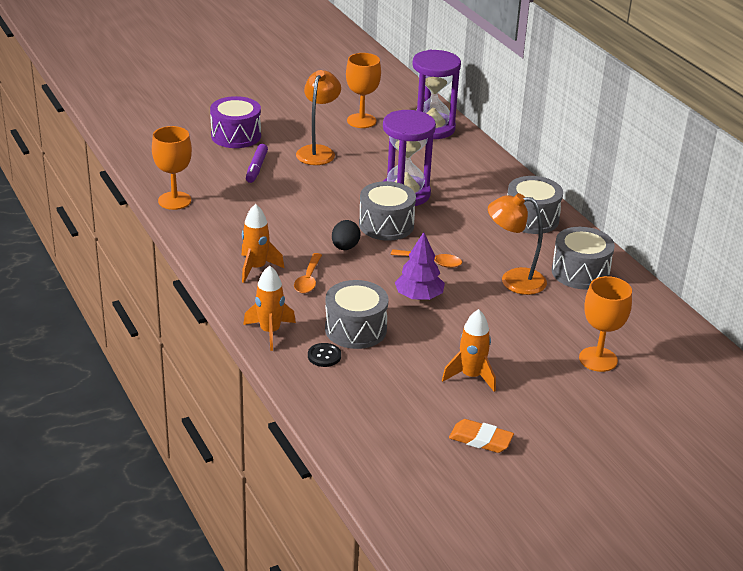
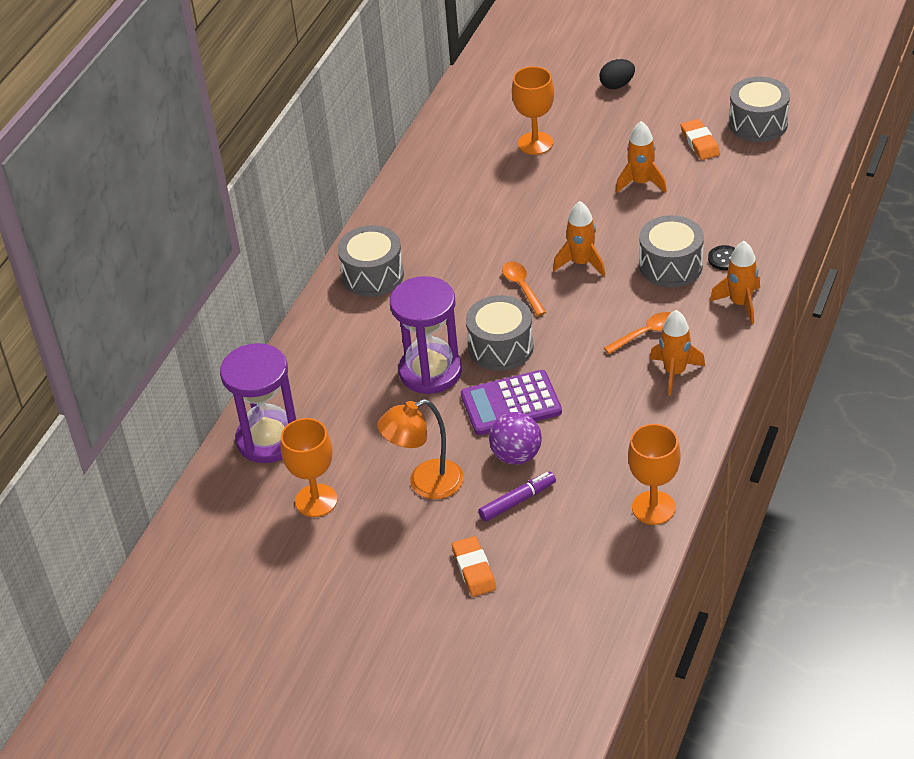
camera: 125 degrees left, 10 degrees up
purple drum [210,96,261,148] -> orange eraser [452,536,496,597]
black egg [332,220,360,250] -> black egg moved to [599,59,635,89]
purple tree [395,232,445,300] -> orange rocket [553,201,605,277]
orange lamp [488,193,547,295] -> none
grey drum [552,227,615,289] -> grey drum moved to [729,76,790,142]
none -> purple calculator [461,370,562,435]
none -> purple ball [489,412,542,465]

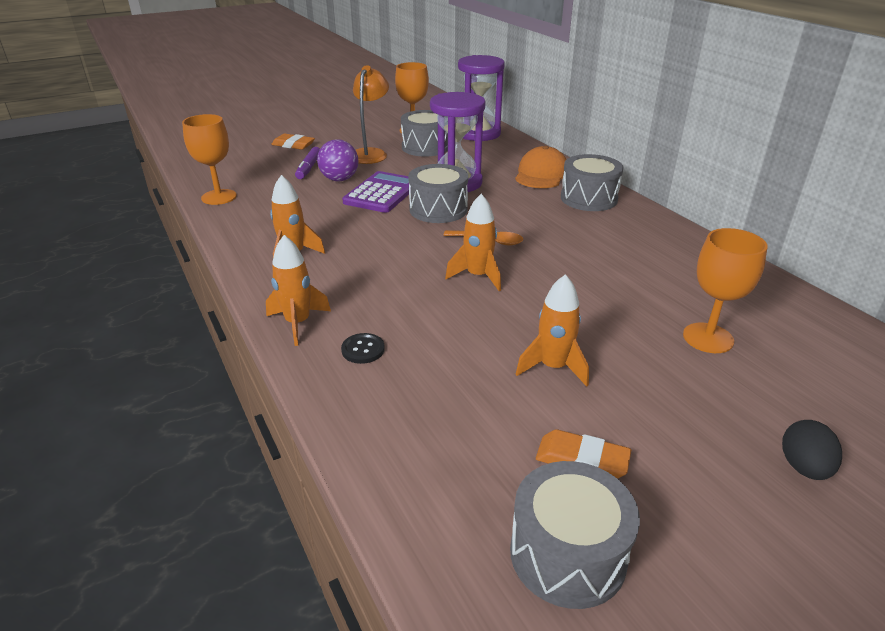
camera: 125 degrees right, 10 degrees down
orange spoon [604,312,671,354] -> none
grey drum [639,215,704,287] -> grey drum moved to [401,110,448,156]
none -> orange cap [515,146,567,188]

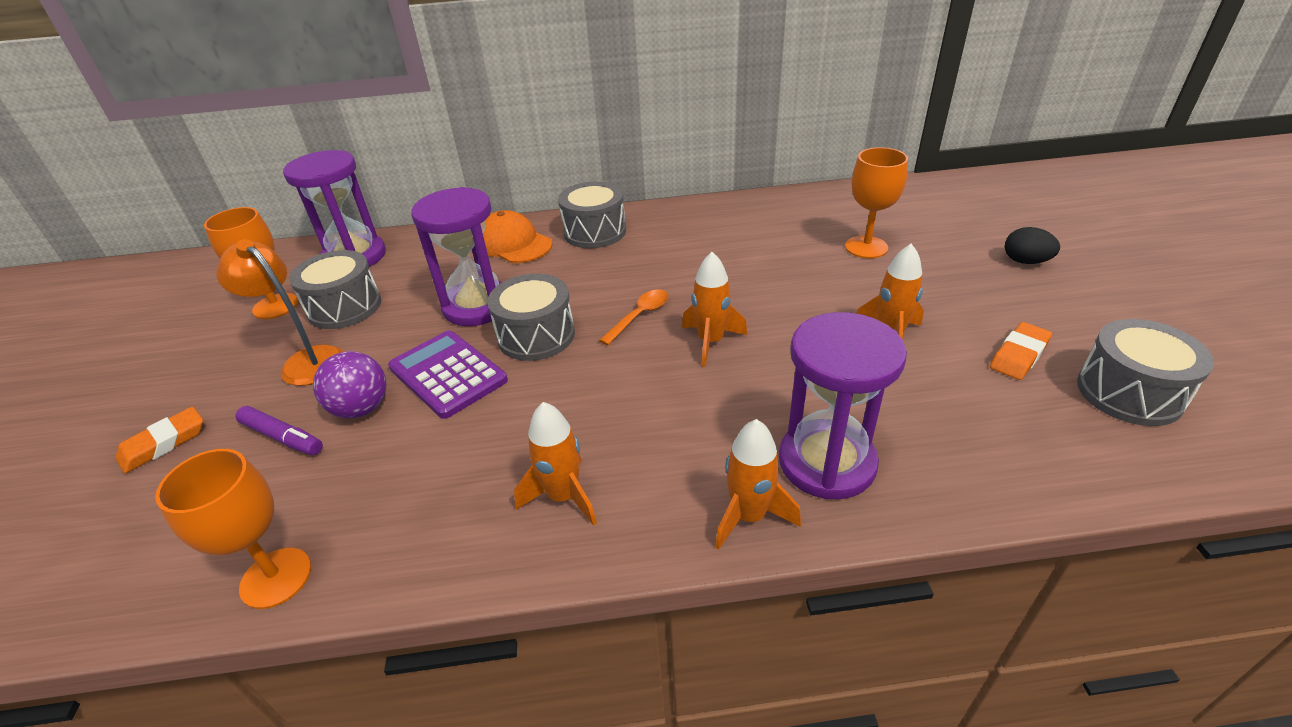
camera: 65 degrees left, 5 degrees up
black button [341,333,385,364] -> purple hourglass [779,312,907,499]

